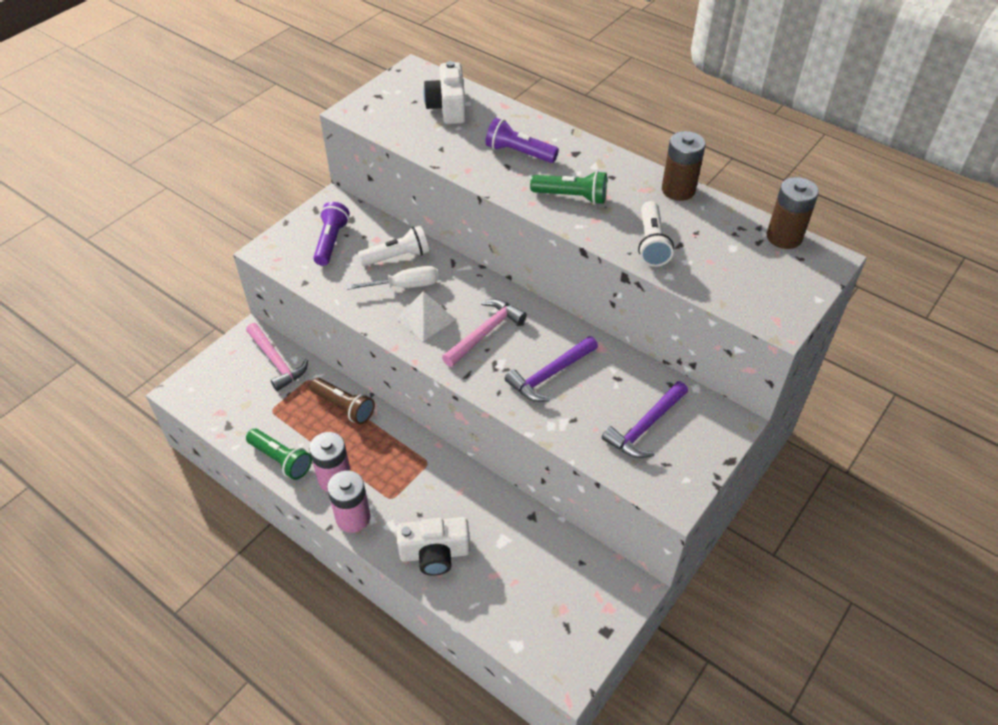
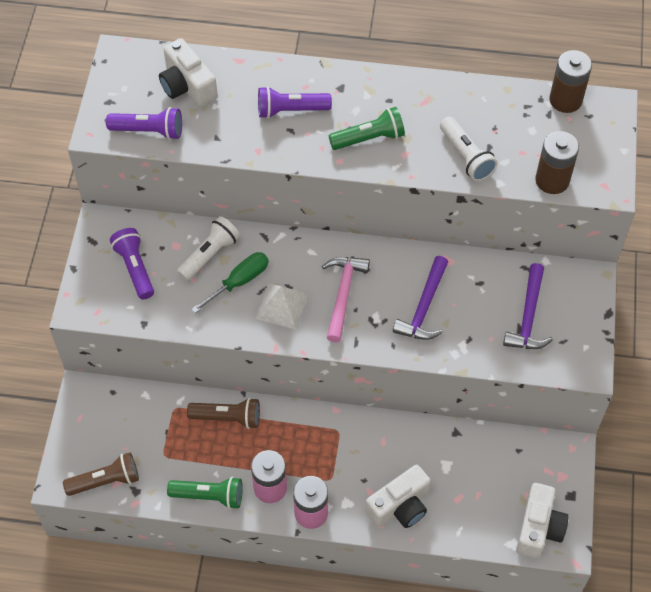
camera: 30 degrees left, 10 degrees up
pink hammer [246,323,308,391] -> none
white screwdriver [346,266,439,290] -> green screwdriver [191,252,269,313]
brown battery [662,131,705,201] -> brown battery moved to [535,131,579,194]
none -> brown flashlight [63,453,139,496]
none -> purple flashlight [106,107,182,140]
none -> white camera [516,483,569,558]

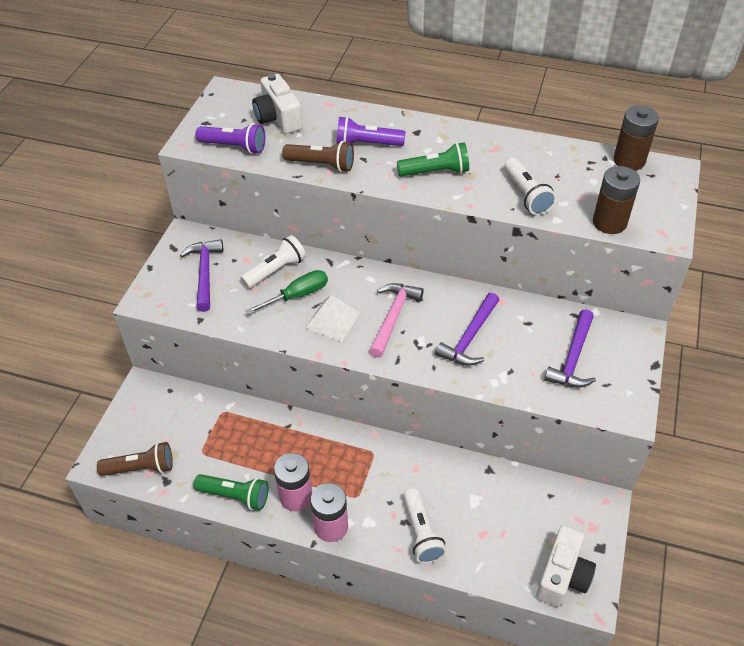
camera: 10 degrees right, 10 degrees down
purple flashlight [110,228,154,299] -> purple hammer [180,239,223,312]
brown flashlight [187,398,260,429] -> brown flashlight moved to [282,141,354,172]
white camera [365,465,431,528] -> white flashlight [403,488,447,564]

